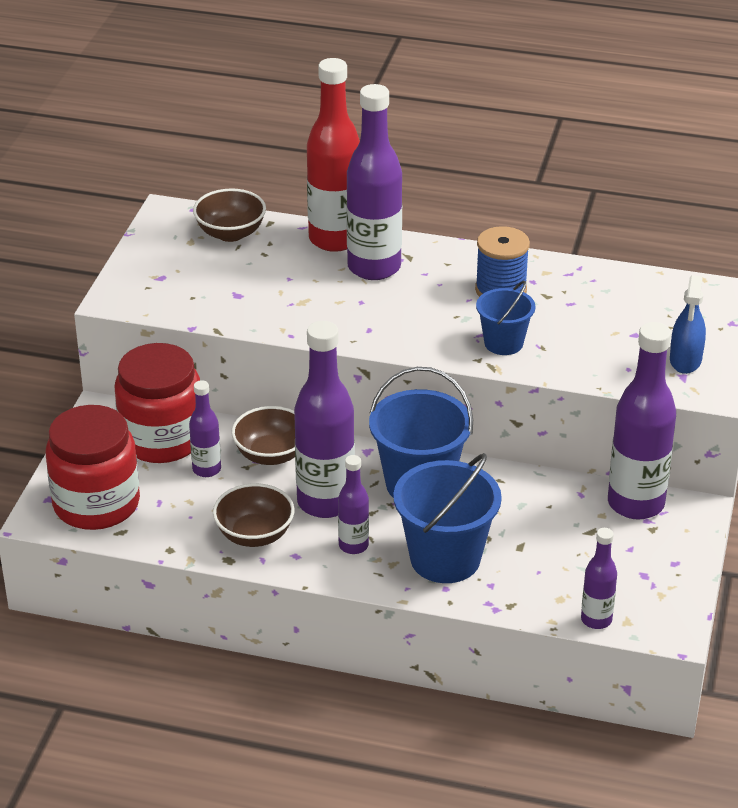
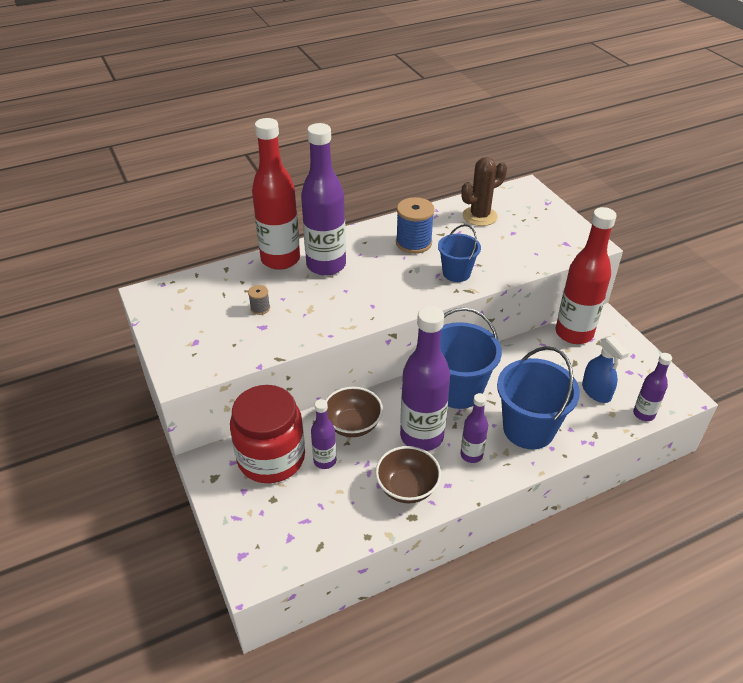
camera: 40 degrees left, 5 degrees up
red jar [46,405,140,530] -> none
brown bowl [193,188,266,242] -> none
purple bottle [608,322,676,520] -> red bottle [555,207,616,344]
blue spray bottle [670,275,706,374] -> blue spray bottle moved to [582,336,629,403]
none -> grey spool [248,285,270,315]
none -> brown cactus [461,157,507,226]

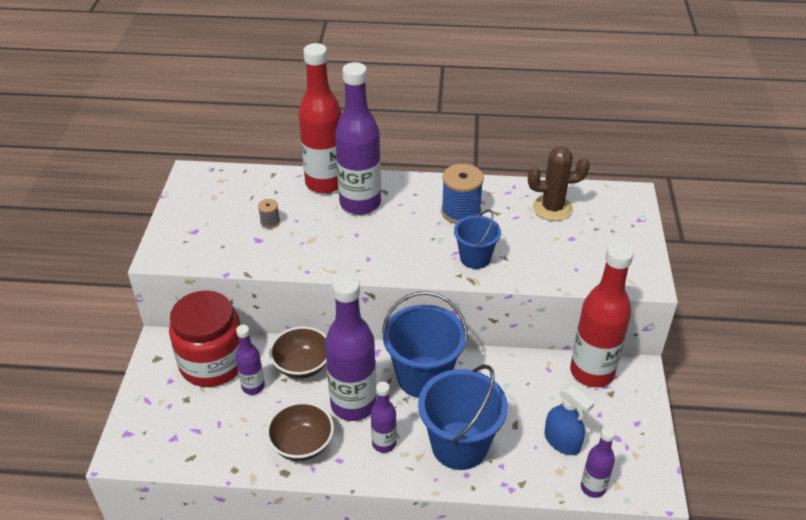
camera: 30 degrees right, 0 degrees up
blue spray bottle [582,336,629,403] -> blue spray bottle turned 45 degrees counterclockwise [544,384,594,455]

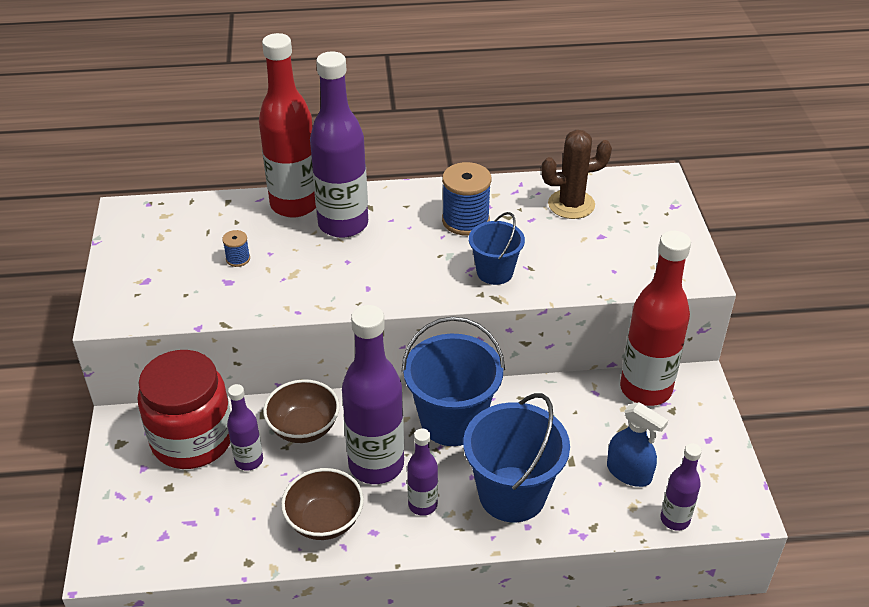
camera: 10 degrees left, 0 degrees up
grey spool [258,199,280,229] -> blue spool [222,230,250,267]

